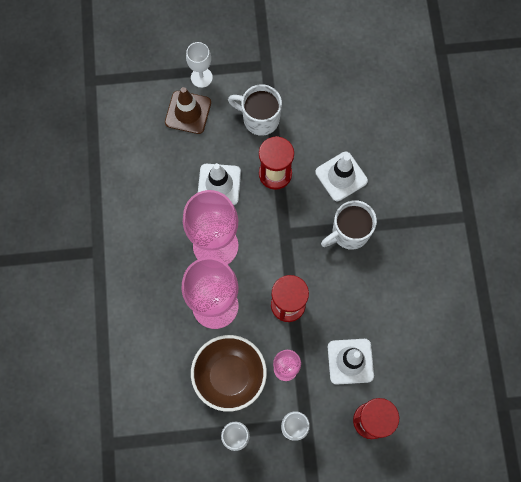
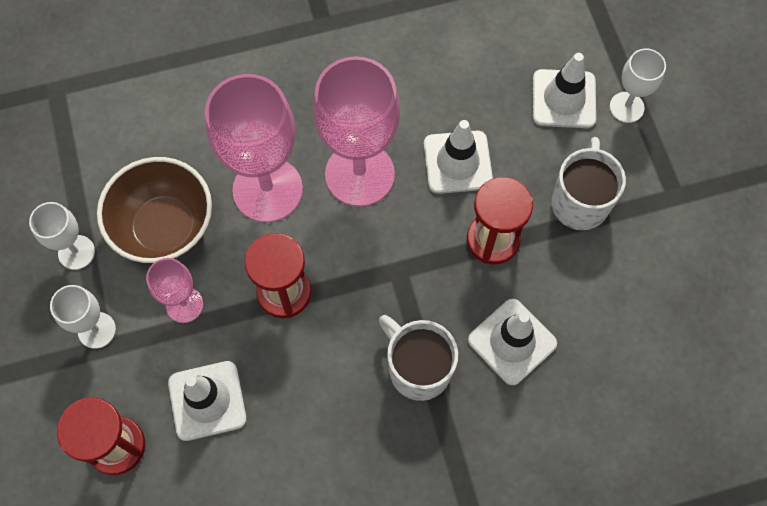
camera: 80 degrees right, 5 degrees down
brown traffic cone [165,87,211,134] -> white traffic cone [533,53,596,128]

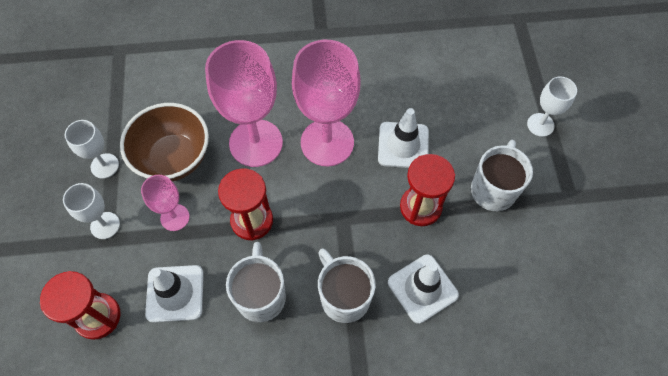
camera: 10 degrees right, 5 degrees down
white traffic cone [533,53,596,128] -> none
none -> white mug [226,242,286,322]

